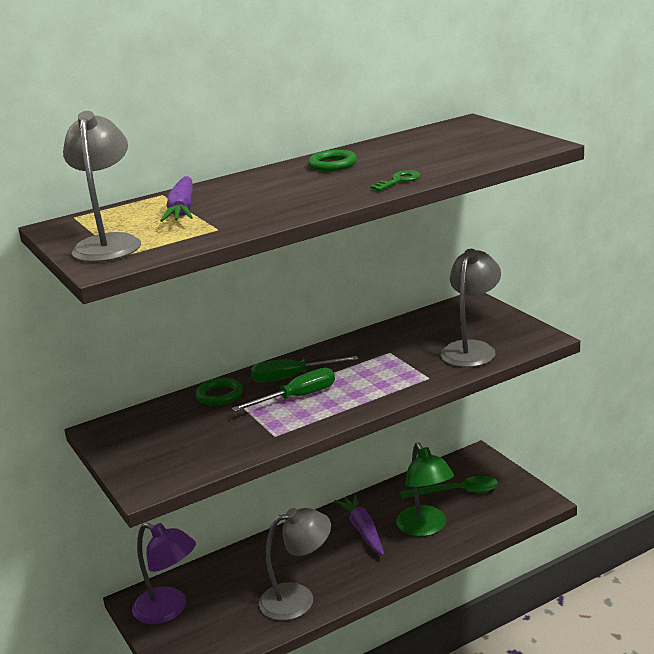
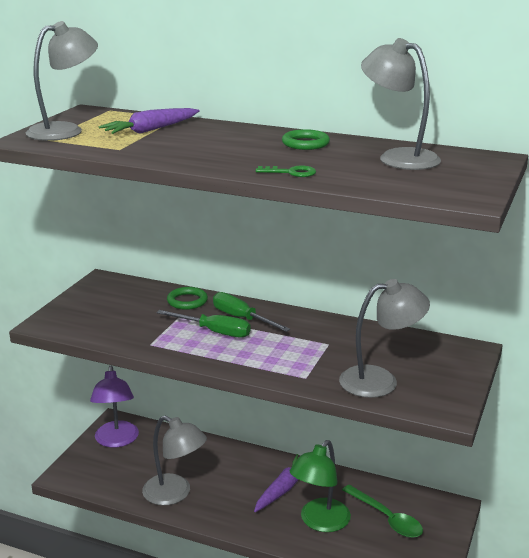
camera: 50 degrees right, 0 degrees up
none -> grey lamp [361,38,441,170]

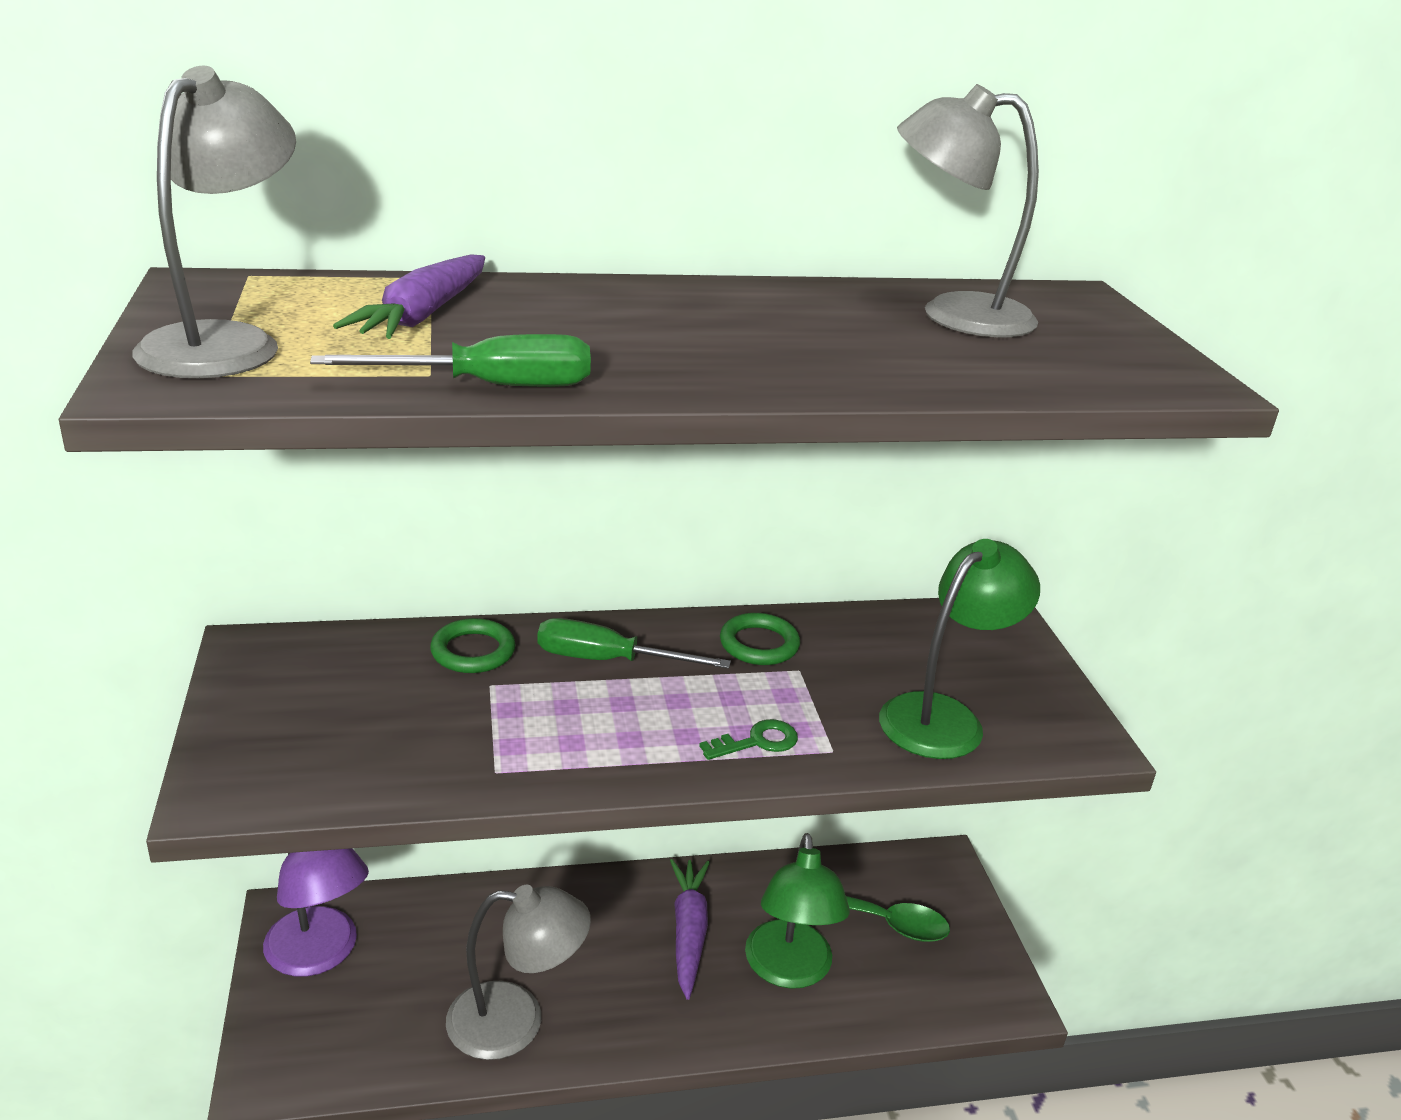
camera: 35 degrees left, 5 degrees up
green screwdriver [157,310,251,338] -> green screwdriver moved to [310,334,591,387]
green key [256,166,316,177] -> green key moved to [699,719,798,760]
green ring [282,129,330,150] -> green ring moved to [720,613,800,665]
grey lamp [339,279,430,398] -> green lamp [879,539,1040,759]

